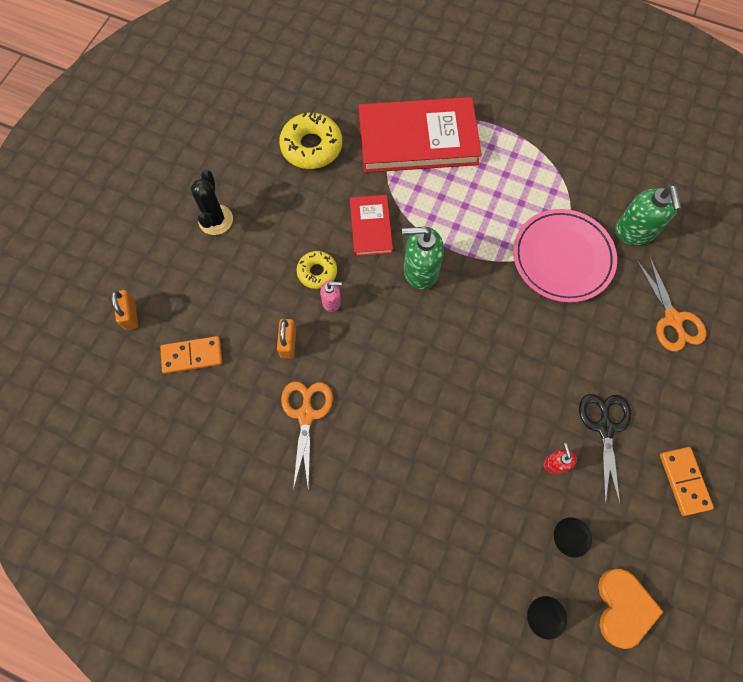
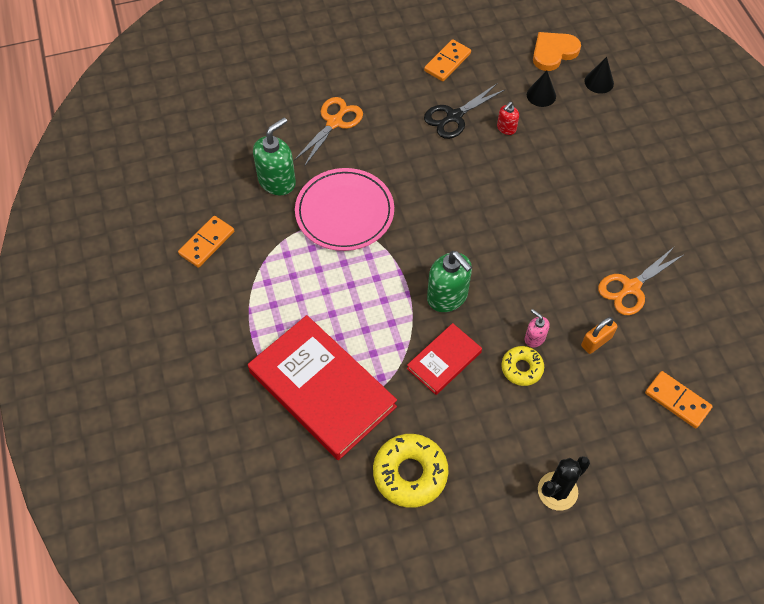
camera: 130 degrees left, 10 degrees down
orange padlock [111,290,138,330] -> none
none -> orange domino [178,216,234,268]

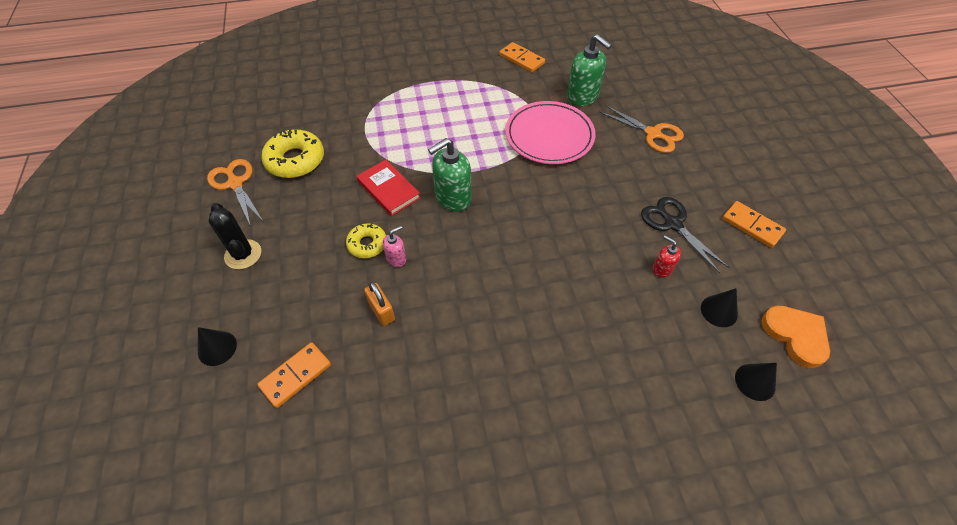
camera: 95 degrees right, 5 degrees down
red book [248,315,397,460] -> none
orange scissors [598,246,685,315] -> orange scissors moved to [207,159,263,226]
none -> black cone [198,327,237,366]

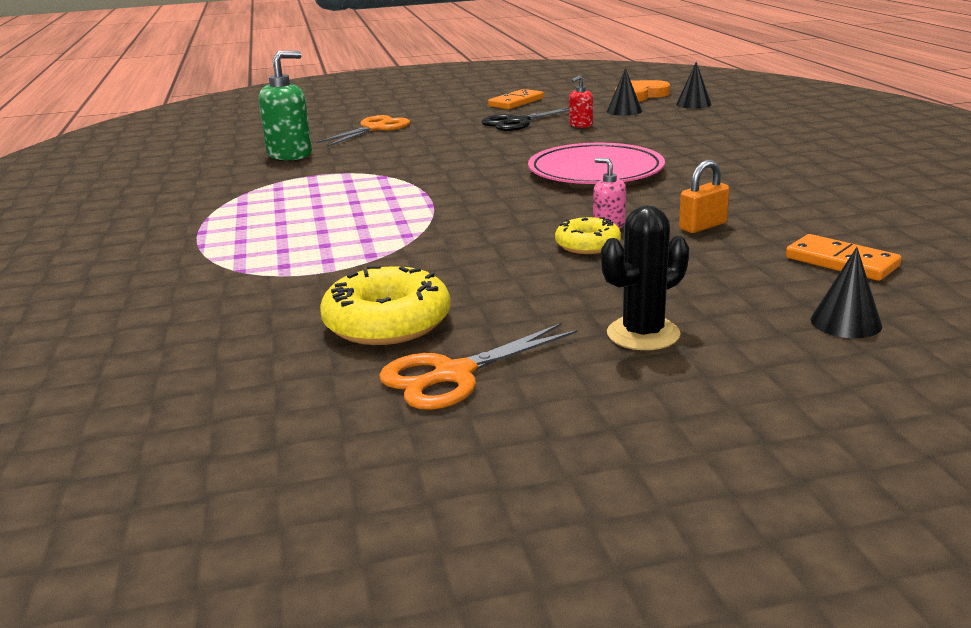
camera: 90 degrees left, 30 degrees down
red book [356,160,421,216] -> none
green soap dispenser [428,138,471,212] -> none
orange domino [499,42,545,73] -> none
pink plate [505,101,596,164] -> pink plate moved to [528,143,665,184]

